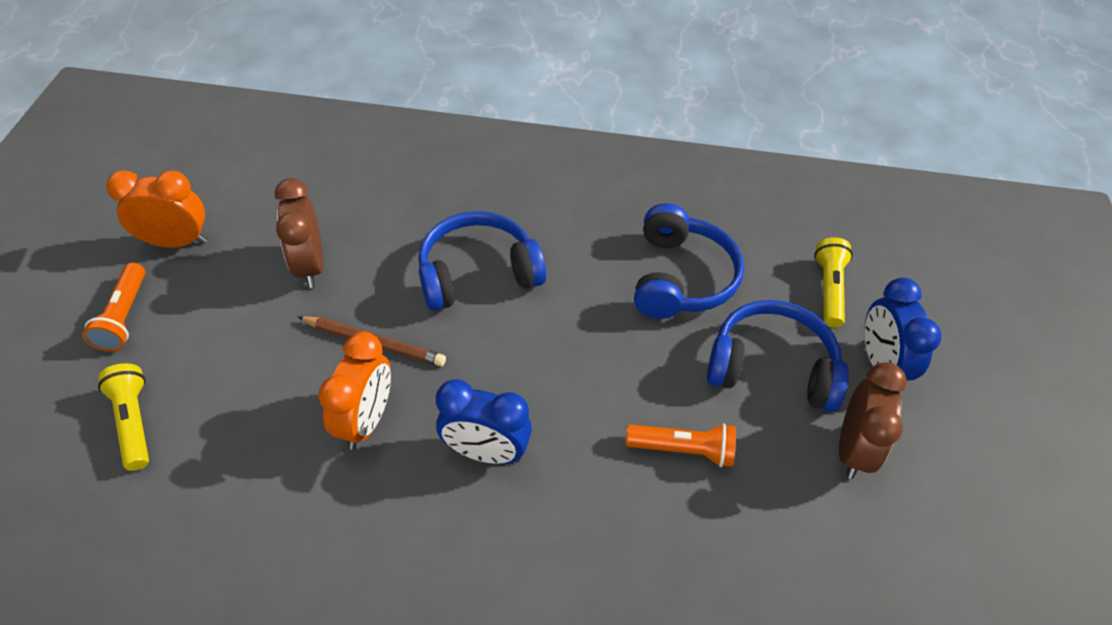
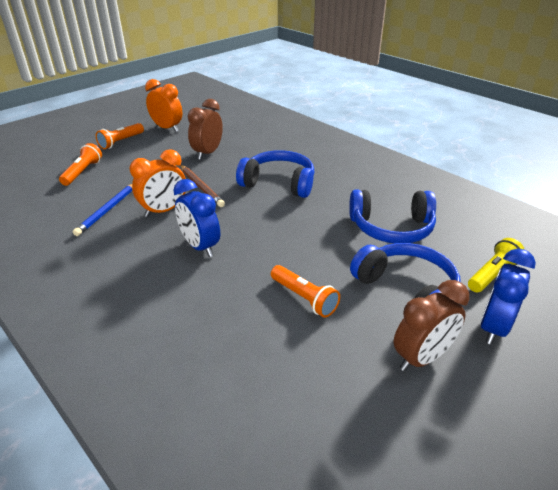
camera: 40 degrees right, 15 degrees down
yellow flashlight [98,363,149,471] -> orange flashlight [59,143,102,186]
blue headphones [634,203,744,319] -> blue headphones turned 45 degrees clockwise [349,190,436,243]
none -> blue pencil [73,184,132,236]

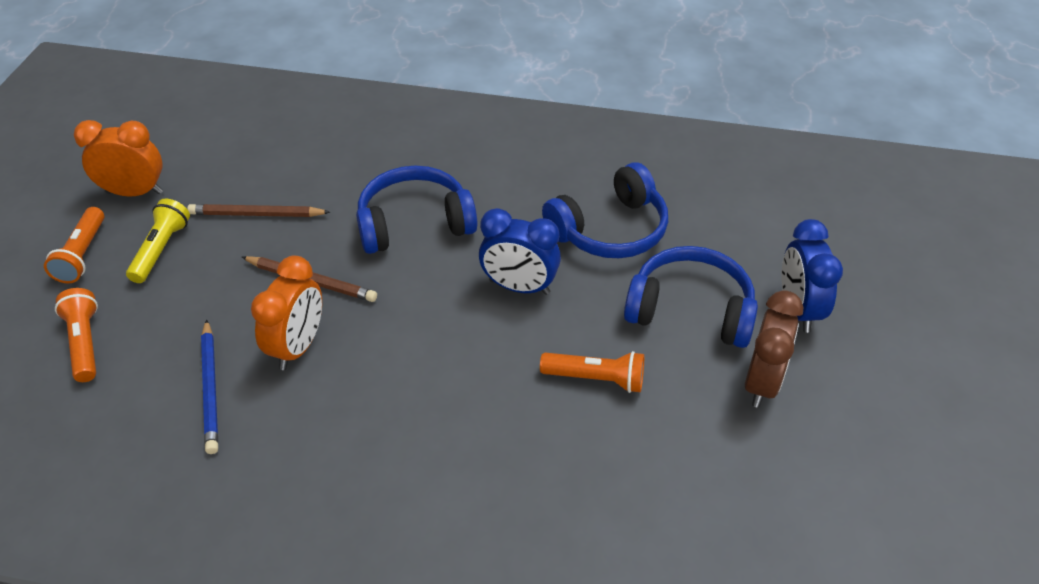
camera: 35 degrees left, 10 degrees up
blue clock [173,179,220,257] -> blue clock moved to [479,208,561,295]
brown clock [188,99,223,160] -> brown pencil [187,204,330,217]
yellow flashlight [468,238,525,292] -> yellow flashlight moved to [126,198,190,283]

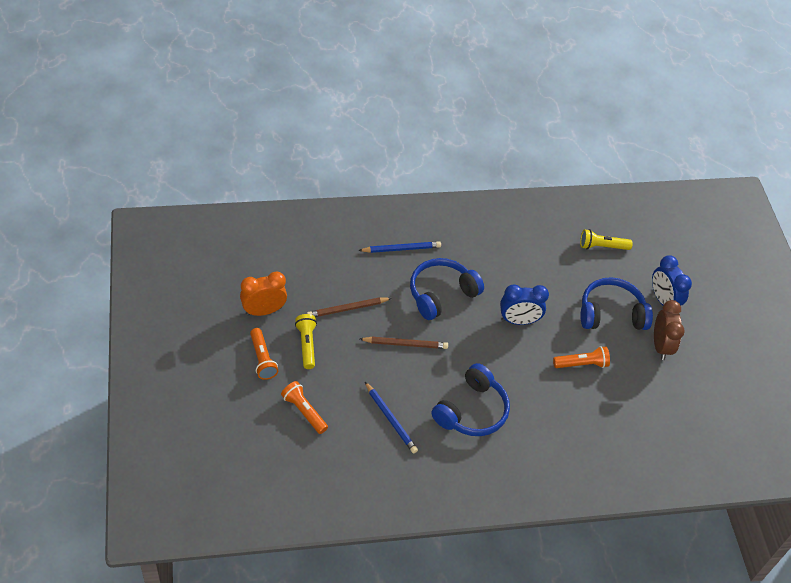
camera: 25 degrees left, 5 degrees up
orange clock [251,256,322,370] -> none
blue headphones [542,162,668,258] -> blue headphones moved to [432,363,510,436]
none -> blue pencil [358,241,441,253]
none -> yellow flashlight [580,229,633,250]

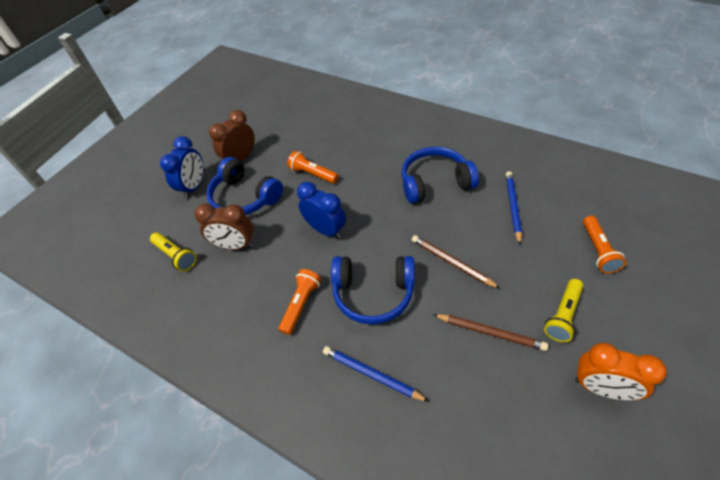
camera: 130 degrees left, 0 degrees up
orange flashlight [250,328,278,380] -> orange flashlight moved to [279,269,321,335]
none -> brown clock [194,203,254,250]

